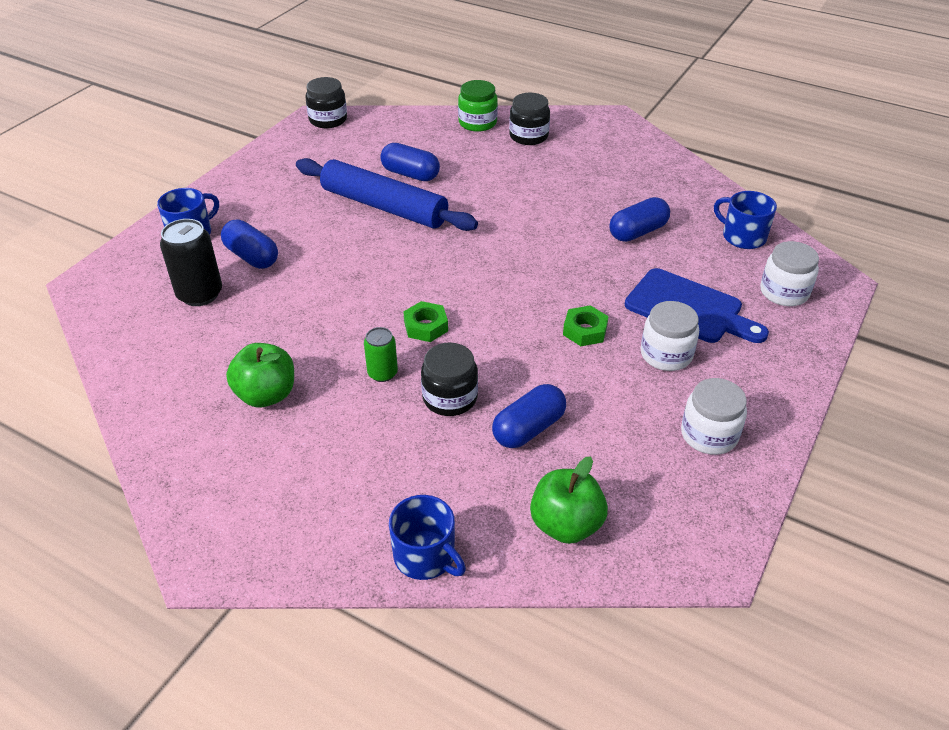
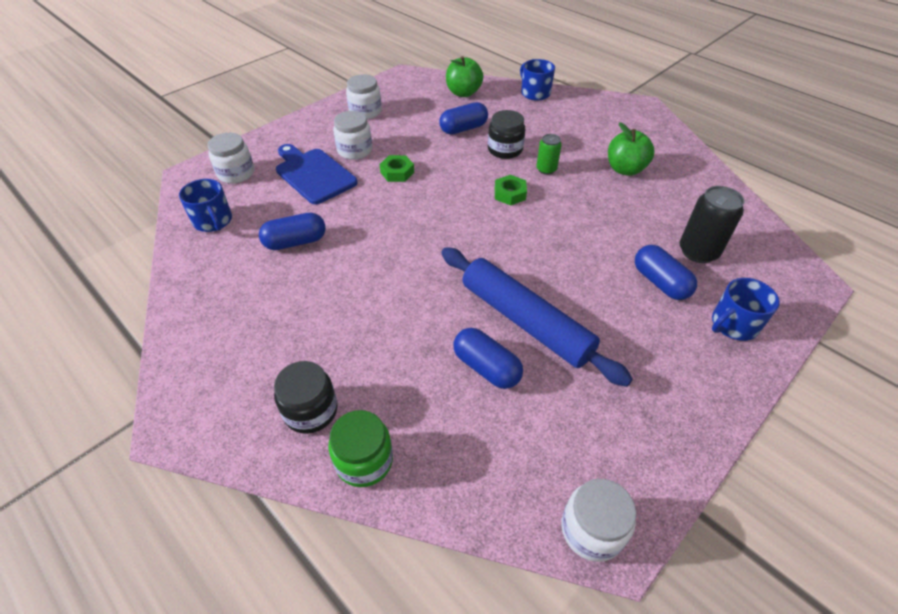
camera: 165 degrees left, 5 degrees up
black jar [305,77,347,128] -> white jar [561,479,636,562]

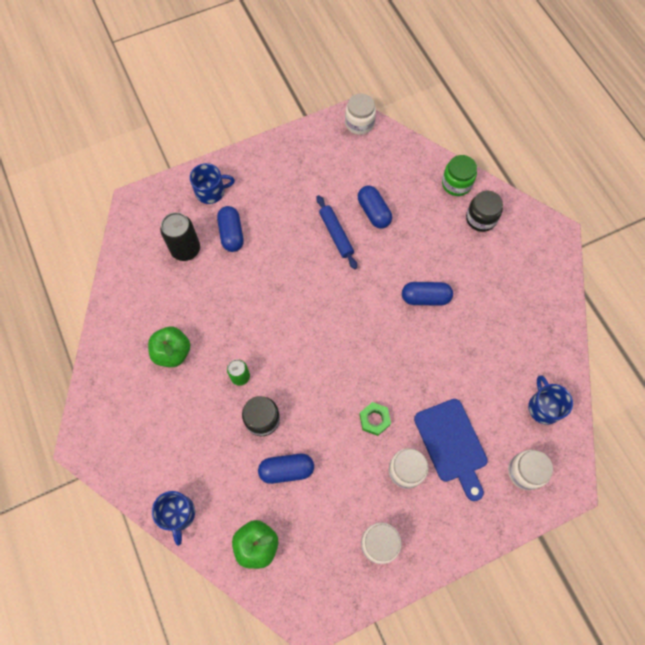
camera: 160 degrees left, 20 degrees up
blue capsule [259,212,326,250] -> blue capsule moved to [402,282,453,306]
blue rolling pin [441,247,633,387] -> blue rolling pin [317,195,357,269], size x0.57
green nut [495,175,527,205] -> none

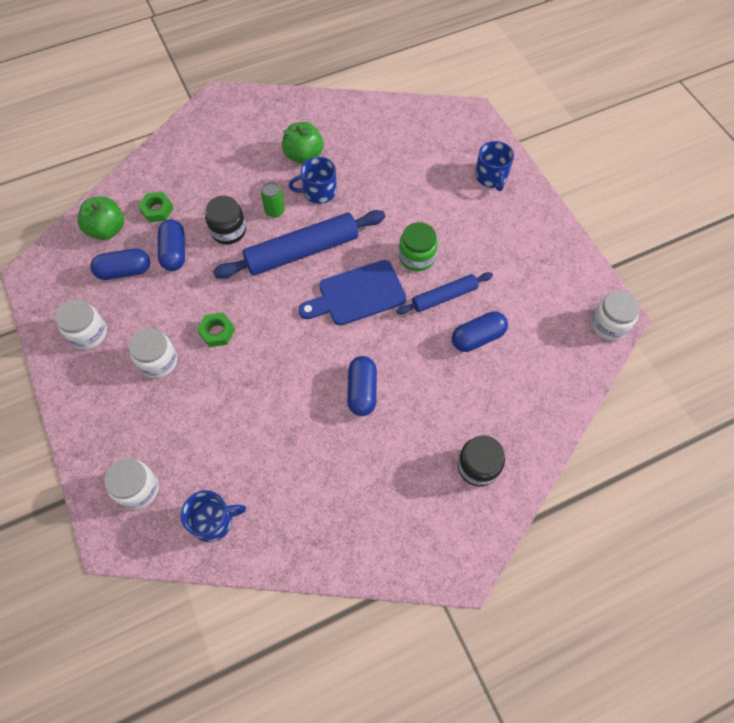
camera: 90 degrees right, 5 degrees down
blue mug [152,491,195,546] -> blue mug moved to [289,157,337,204]
black can [160,212,200,261] -> none
blue capsule [217,206,244,252] -> blue capsule moved to [90,248,150,280]
blue cutting board [414,399,488,501] -> blue cutting board moved to [299,260,406,326]
green jar [442,155,477,196] -> green jar moved to [399,222,438,271]
none -> green nut [138,192,174,222]
none -> blue rolling pin [213,210,386,279]

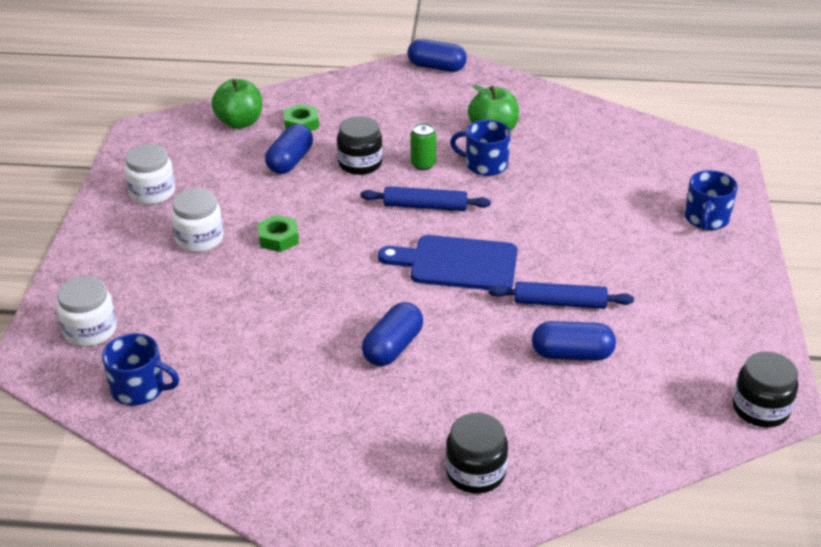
camera: 30 degrees right, 25 degrees down
blue capsule [90,248,150,280] -> blue capsule moved to [407,39,467,72]
blue rolling pin [213,210,386,279] -> blue rolling pin [360,186,491,211], size x0.57
green jar [399,222,438,271] -> none
white jar [591,291,640,341] -> black jar [733,351,798,428]

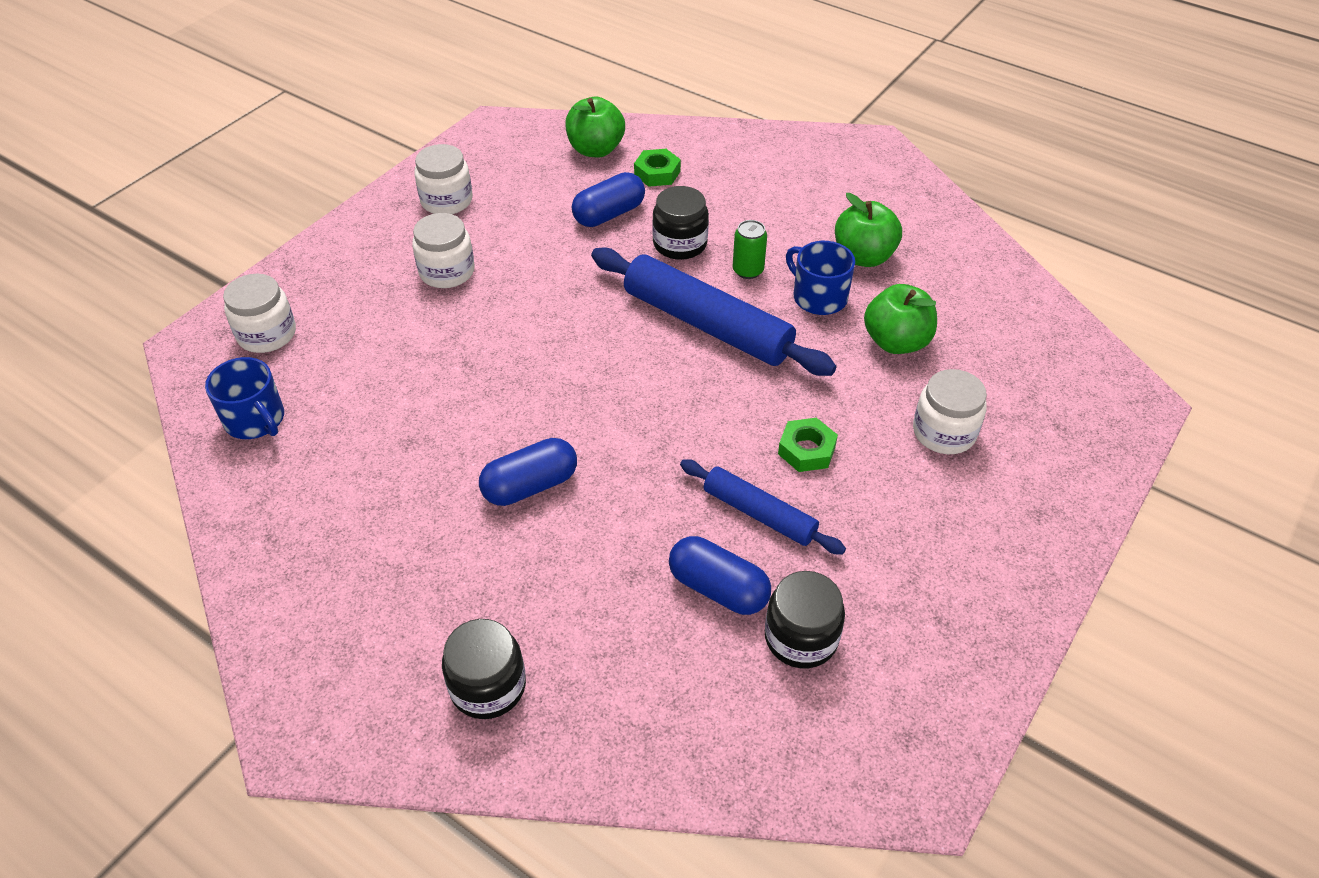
camera: 30 degrees right, 10 degrees up
green nut [258,215,299,252] -> green nut moved to [778,418,838,472]
blue rolling pin [360,186,491,211] -> blue rolling pin [591,247,836,376], size x1.75
blue cutting board [378,235,517,290] -> none
blue capsule [407,39,467,72] -> none
blue mug [684,170,738,230] -> none
black jar [733,351,798,428] -> black jar moved to [765,571,845,668]
none -> green apple [864,284,937,354]
none -> white jar [913,369,987,454]

